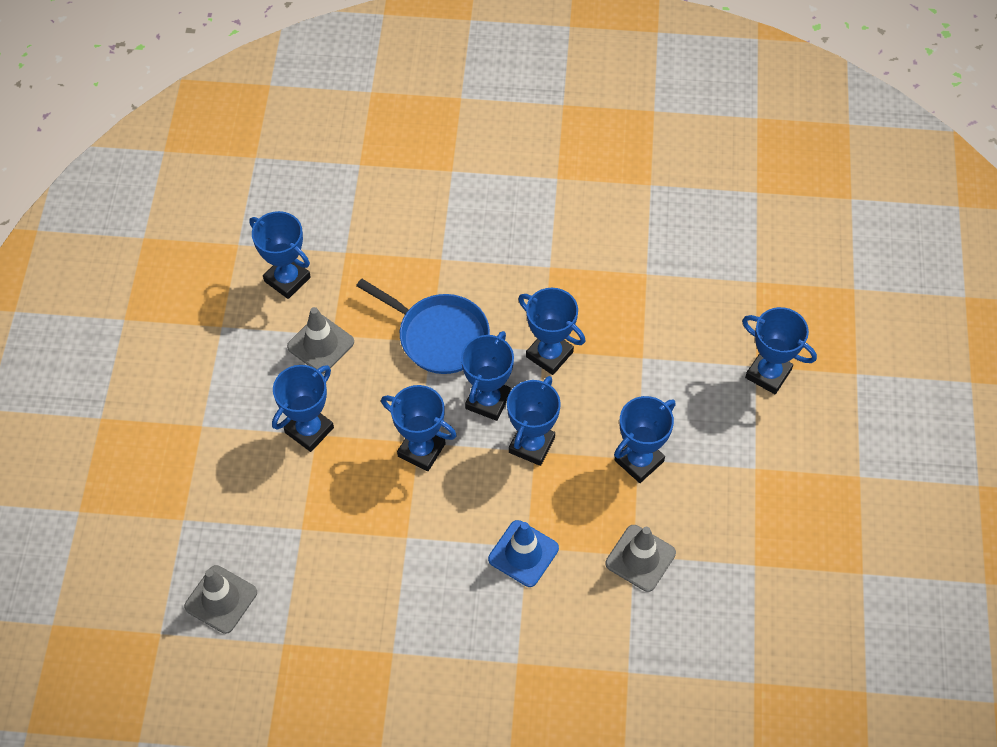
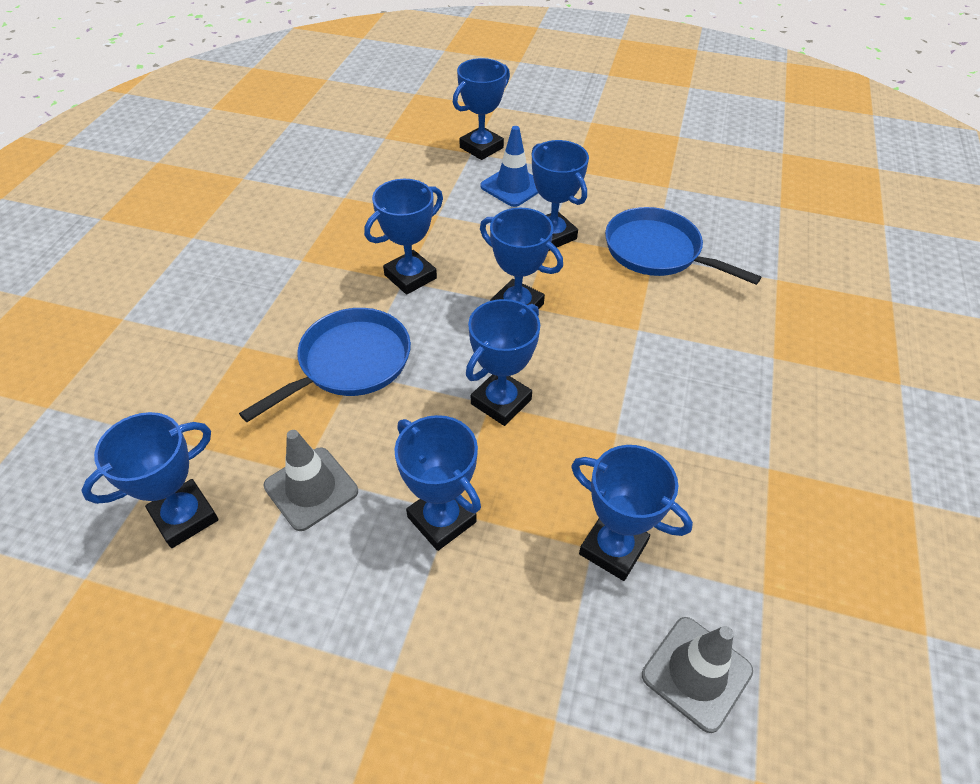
camera: 80 degrees left, 10 degrees down
blue trophy [461,331,514,421] -> blue trophy moved to [571,445,693,581]
blue traffic cone [488,520,559,587] -> blue traffic cone moved to [480,126,538,207]
grey traffic cone [605,525,676,592] -> blue pan [605,207,761,285]

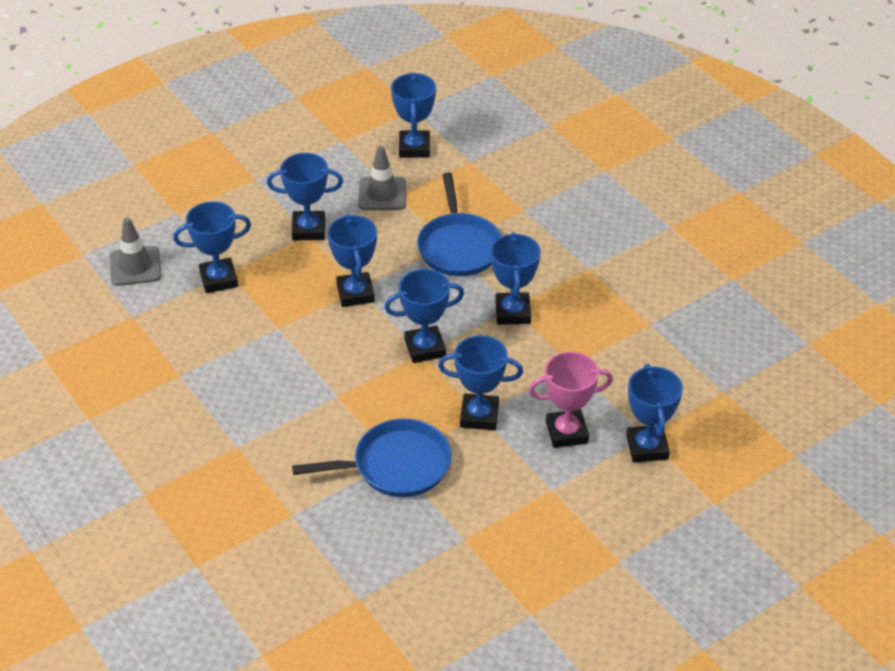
camera: 130 degrees right, 5 degrees down
blue traffic cone [480,126,538,207] -> pink trophy [528,352,613,448]

